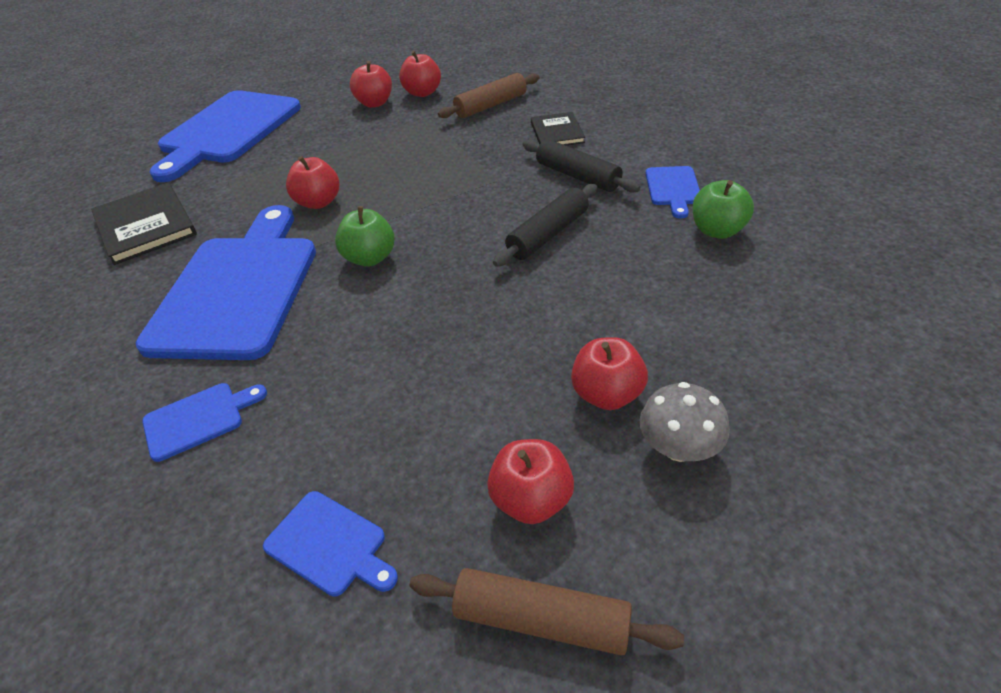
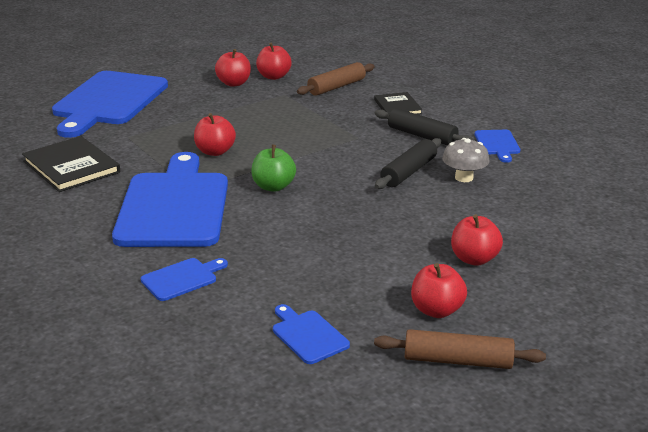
camera: 10 degrees left, 15 degrees down
blue cutting board [263,491,398,597] -> blue cutting board turned 150 degrees counterclockwise [273,304,350,364]
grey mushroom [640,382,730,462] -> grey mushroom moved to [442,138,490,182]
green apple [693,180,754,239] -> none

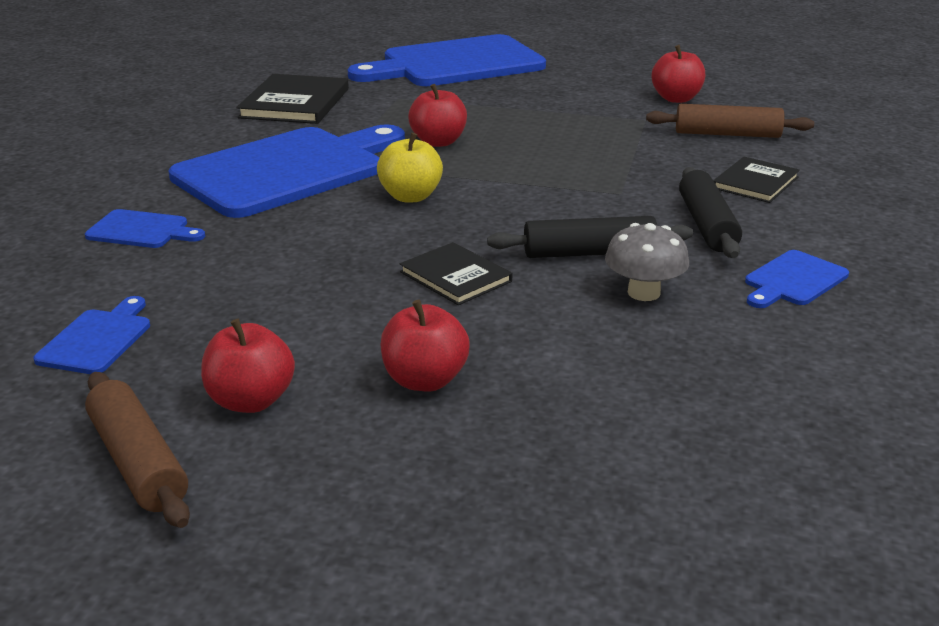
camera: 50 degrees right, 0 degrees up
red apple [215,49,251,87] -> none
green apple [251,145,296,192] -> yellow apple [377,133,443,202]
none -> black book [400,242,512,305]

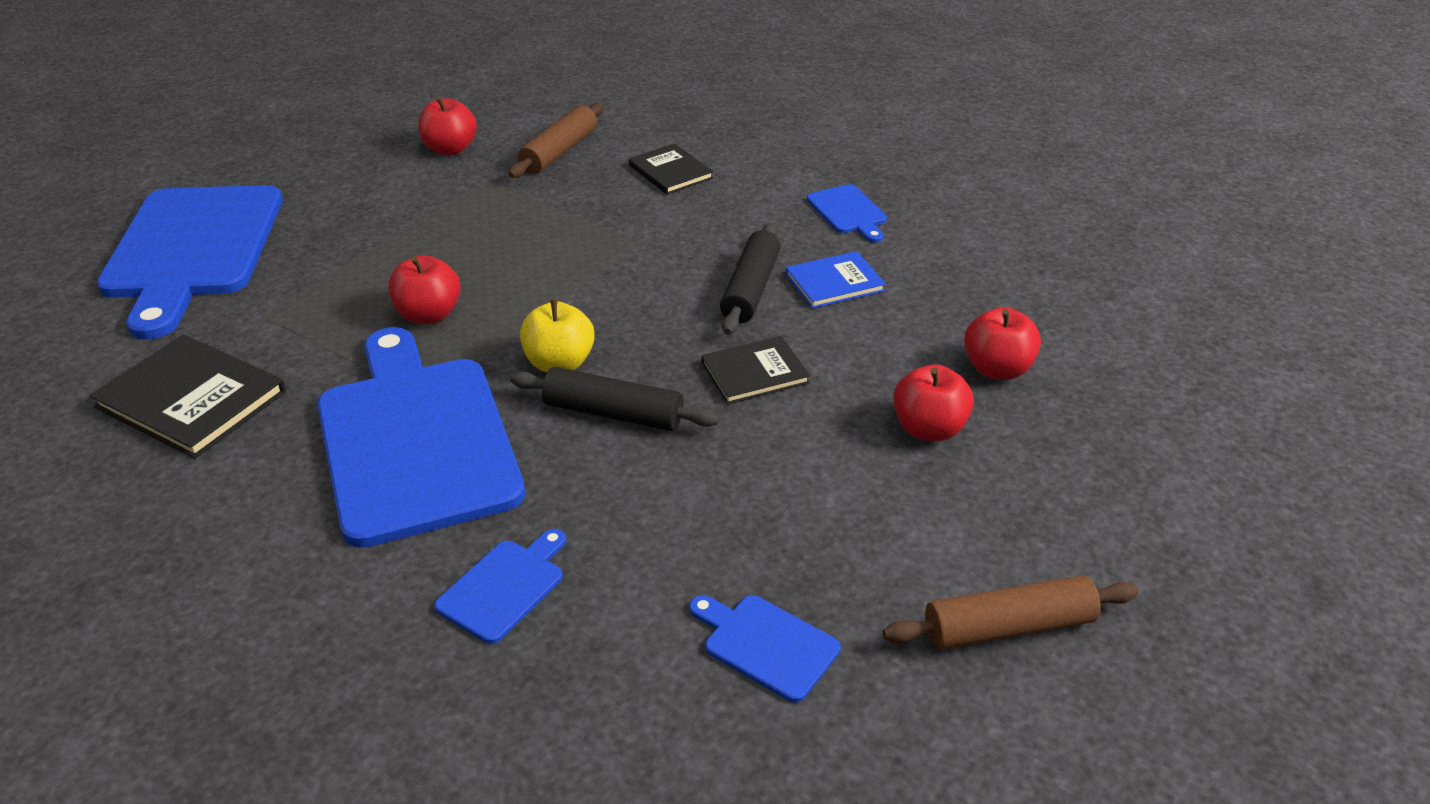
camera: 70 degrees left, 10 degrees up
red apple [201,319,295,413] -> red apple moved to [964,307,1041,380]
grey mushroom [605,223,689,301] -> blue book [786,251,886,308]
black rolling pin [679,167,742,258] -> black rolling pin moved to [510,367,719,431]

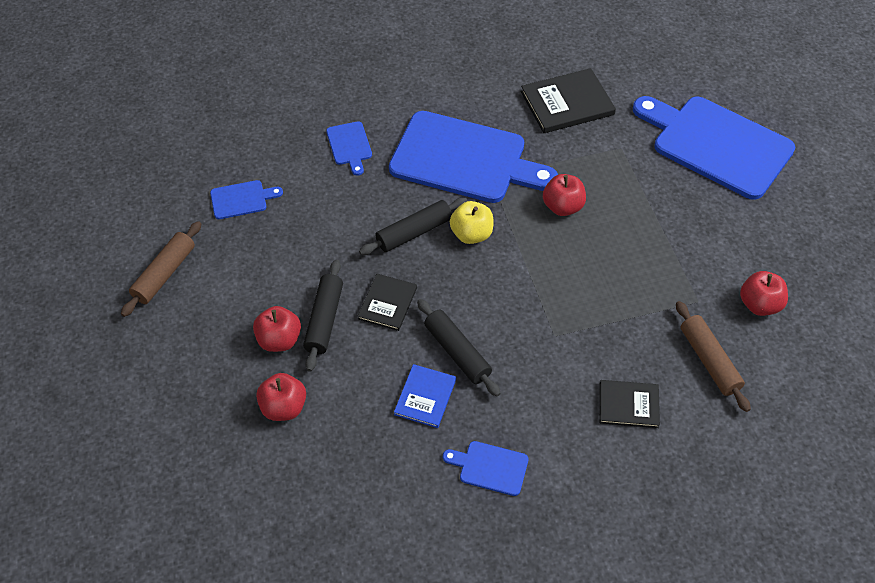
camera: 130 degrees right, 15 degrees up
none -> black rolling pin [303,259,343,372]

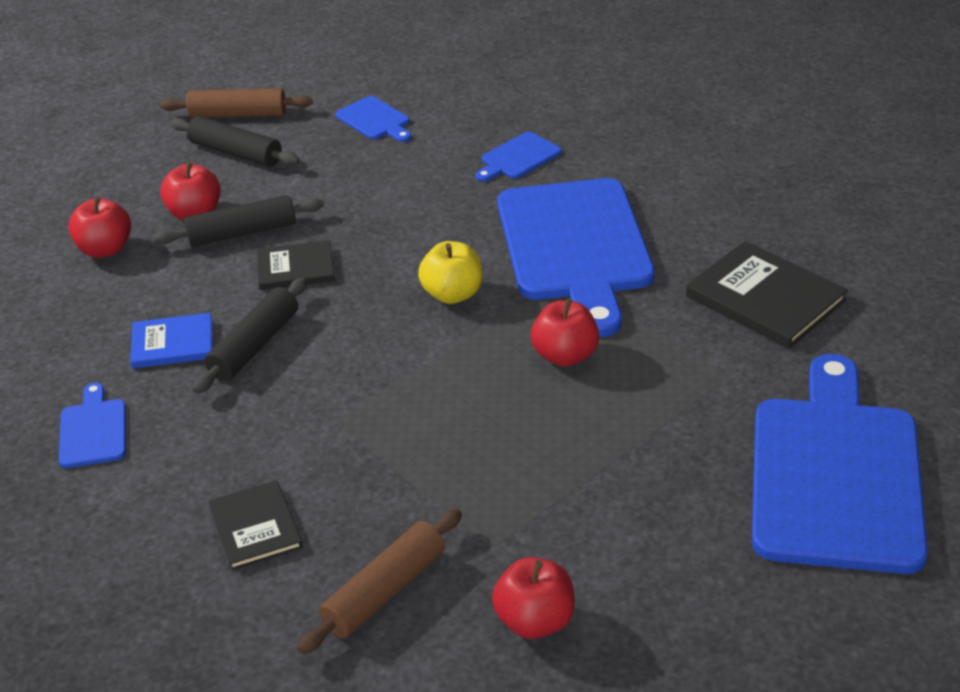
camera: 65 degrees right, 15 degrees down
black rolling pin [359,198,467,255] -> black rolling pin moved to [171,116,300,167]

